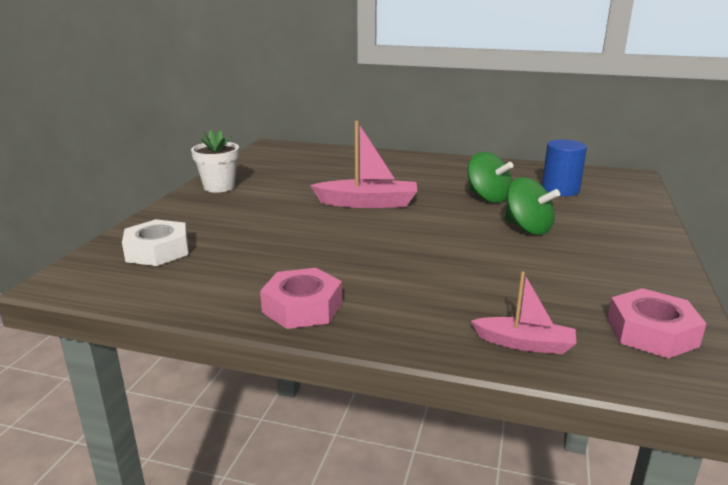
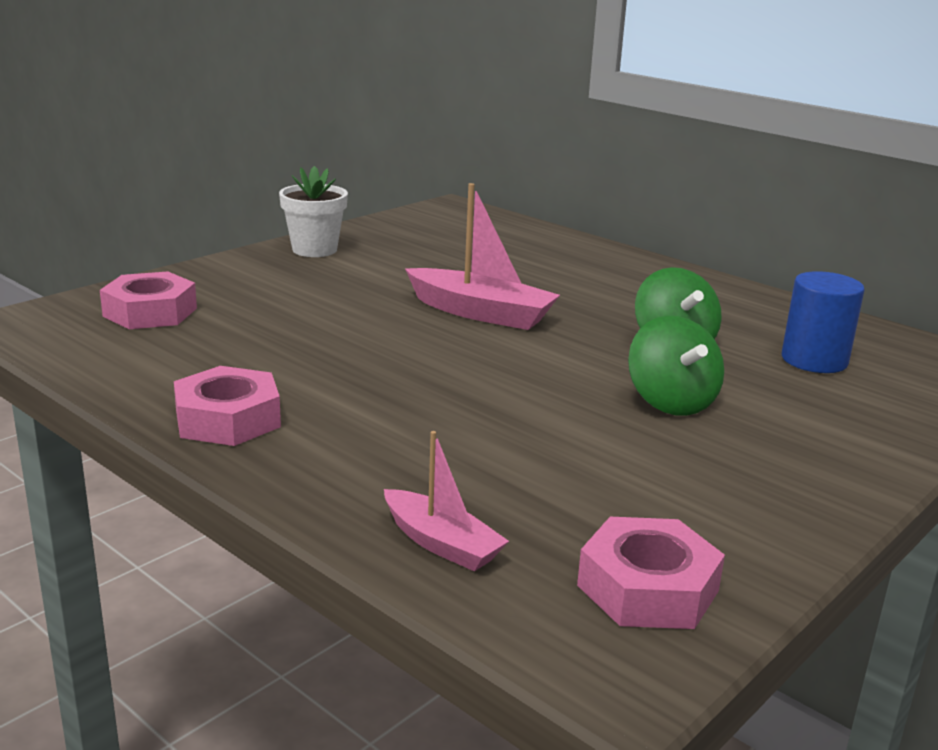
camera: 25 degrees right, 0 degrees up
white nut [122,219,188,266] -> pink nut [100,271,197,329]

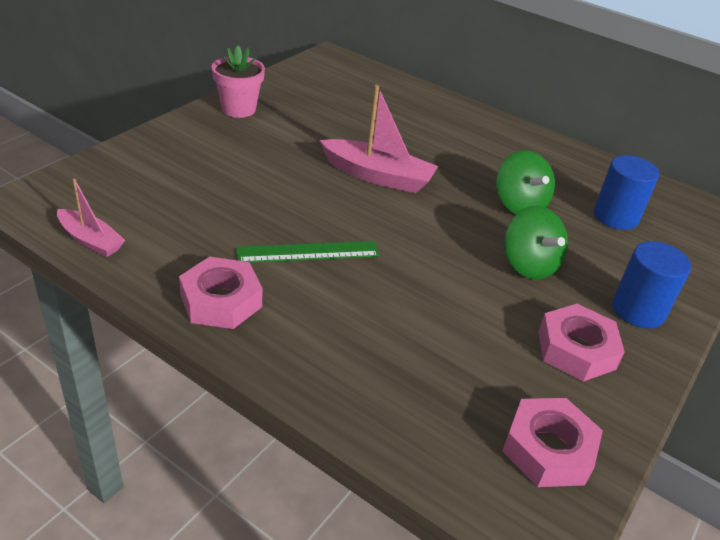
camera: 10 degrees left, 15 degrees up
pink nut [100,271,197,329] -> pink nut moved to [538,304,625,382]
white flower pot [279,166,348,257] -> pink flower pot [211,45,265,118]
pink boat [384,431,509,571] -> pink boat moved to [57,179,125,257]
none -> green ruler [236,241,380,263]
none -> blue cylinder [612,241,691,328]

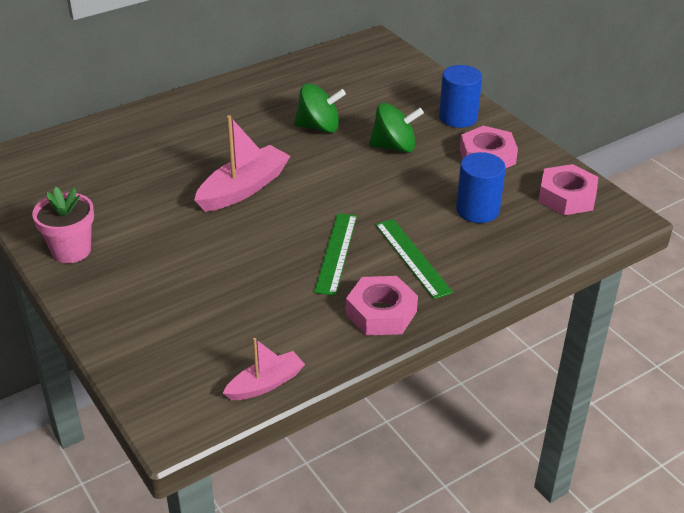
camera: 65 degrees left, 0 degrees up
blue cylinder [594,155,659,230] -> blue cylinder moved to [456,152,506,223]
none -> green ruler [375,219,453,299]

